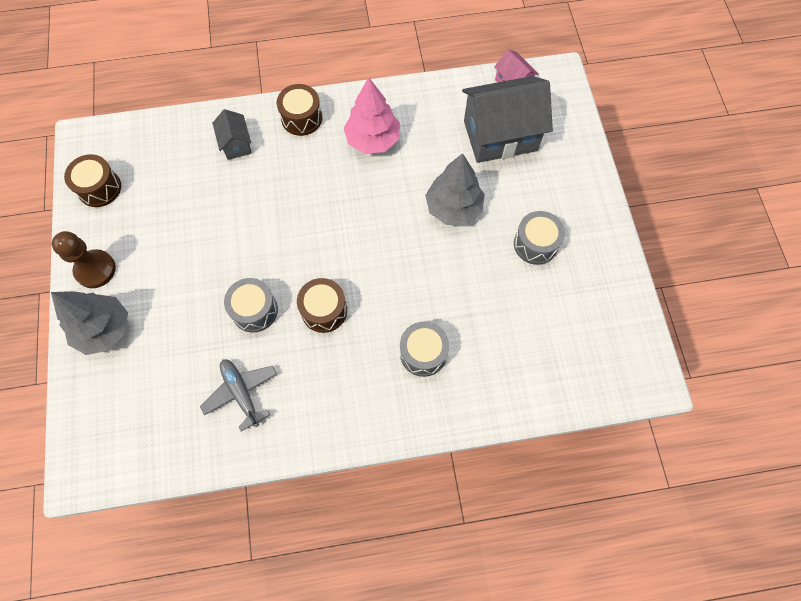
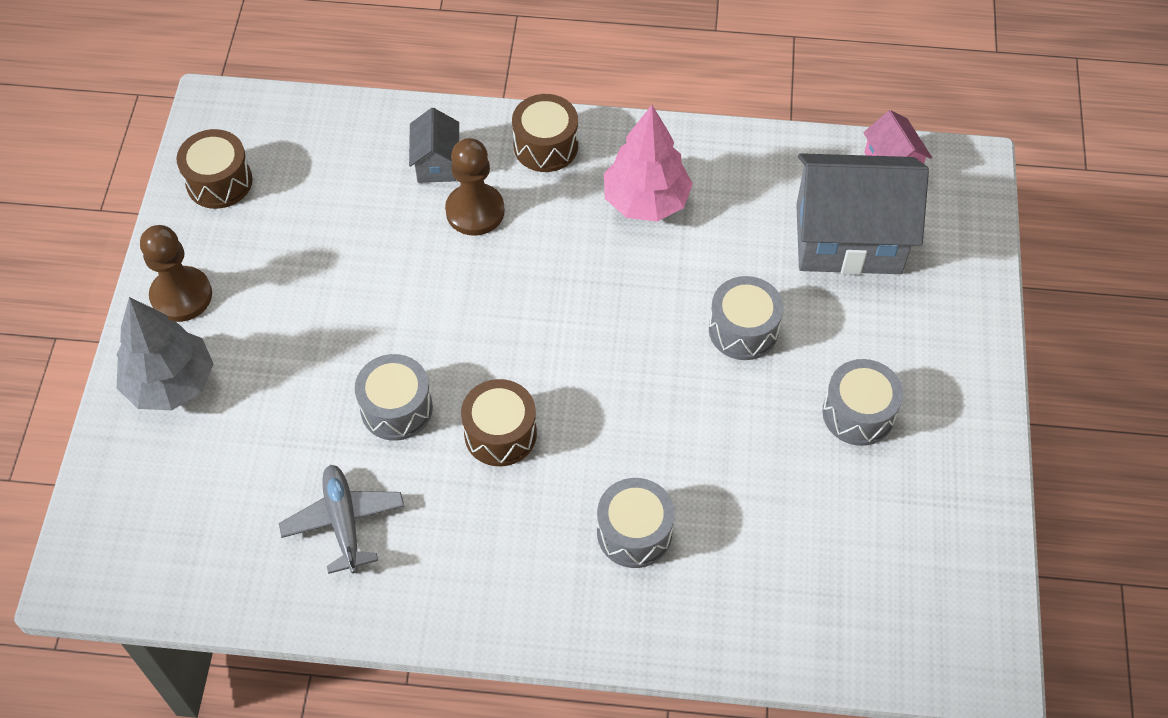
camera: 15 degrees right, 10 degrees down
grey tree [425,153,485,225] -> grey drum [709,276,784,360]
none -> brown pawn [445,138,505,236]

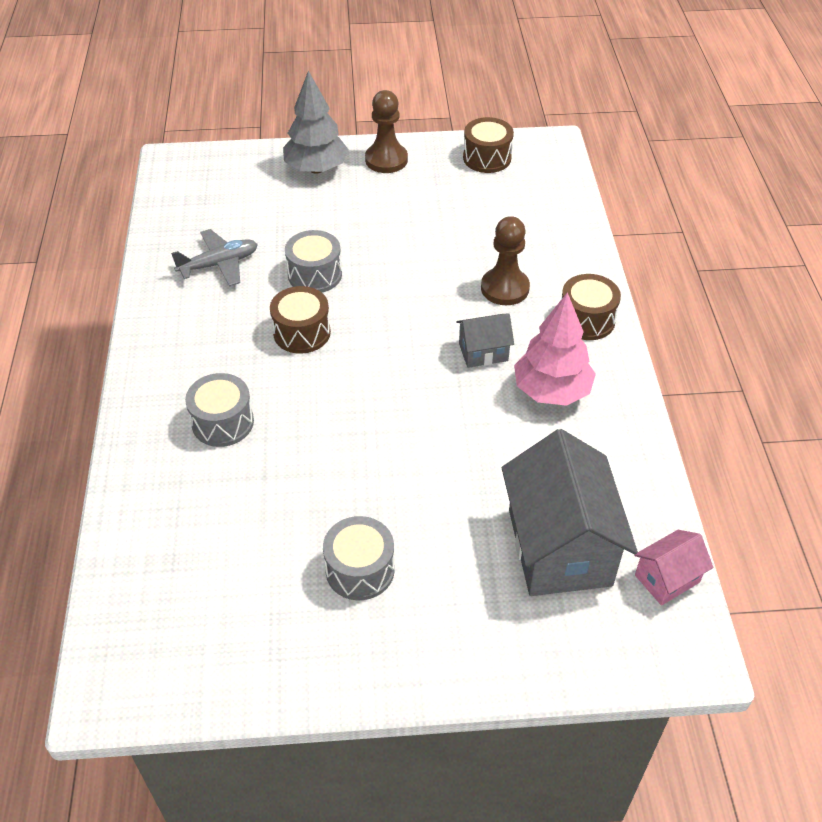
camera: 80 degrees right, 10 degrees down
grey house [409,108,459,183] -> grey house moved to [456,313,514,368]
grey drum [709,276,784,360] -> none

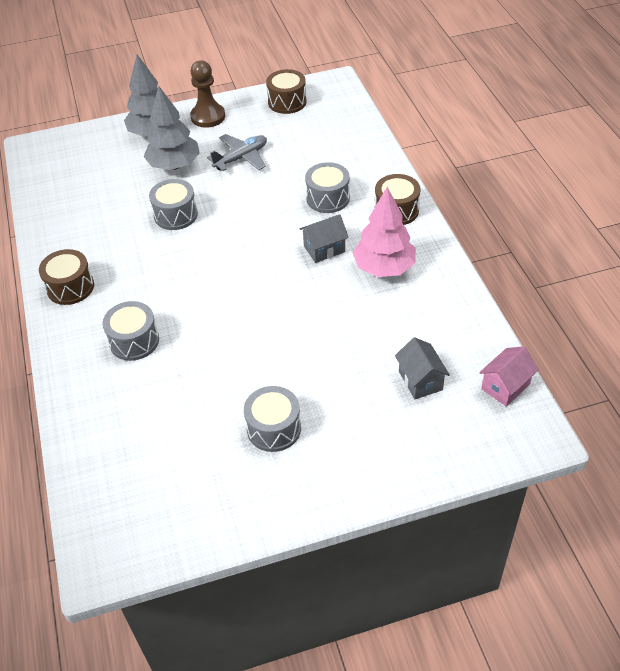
camera: 10 degrees left, 0 degrees up
grey plane [171,229,258,286] -> grey plane moved to [207,134,267,171]
brown drum [270,286,331,354] -> brown drum moved to [39,249,94,305]
brown pawn [481,216,530,305] -> grey drum [305,162,350,213]
grey house [502,429,638,596] -> grey house [395,337,450,399], size x0.48
none -> grey tree [144,86,200,170]

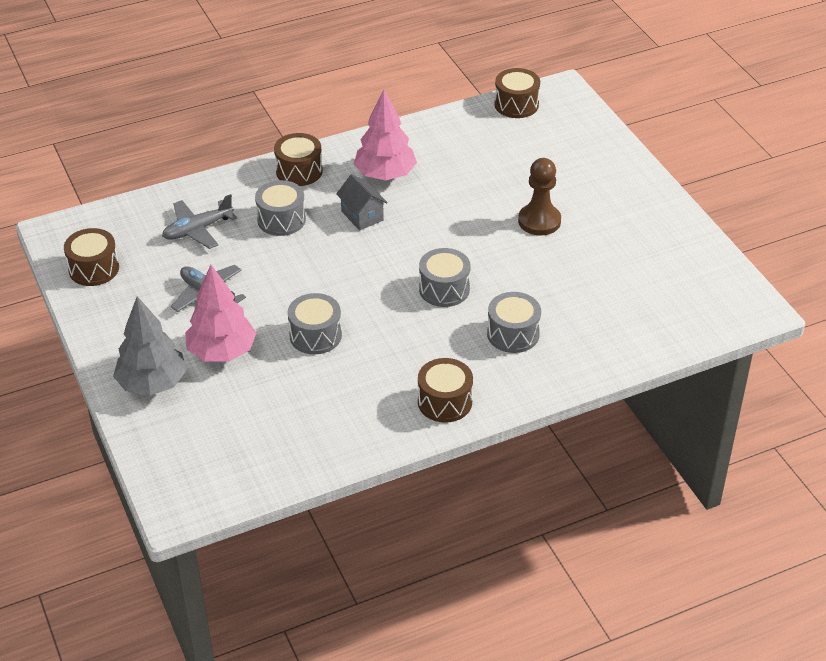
camera: 100 degrees left, 5 degrees down
grey tree [144,86,200,170] -> pink tree [185,265,256,362]
brown pawn [190,60,225,128] -> brown pawn moved to [518,158,561,236]
grey drum [244,386,301,452] -> grey drum moved to [419,248,471,307]
grey house [395,337,450,399] -> none
pink house [479,346,539,406] -> brown drum [494,68,540,118]
none -> grey plane [162,194,237,249]

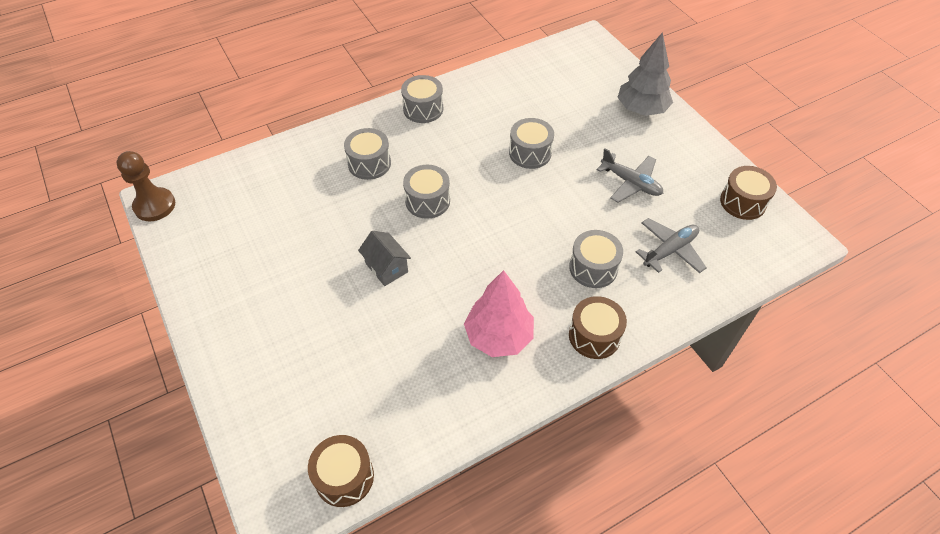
camera: 175 degrees right, 10 degrees up
pink tree [185,265,256,362] -> none
grey house [336,174,388,230] -> grey house moved to [358,231,411,286]
brown drum [418,358,473,423] -> grey drum [401,75,443,123]
brown pawn [518,158,561,236] -> brown pawn moved to [116,151,175,221]

